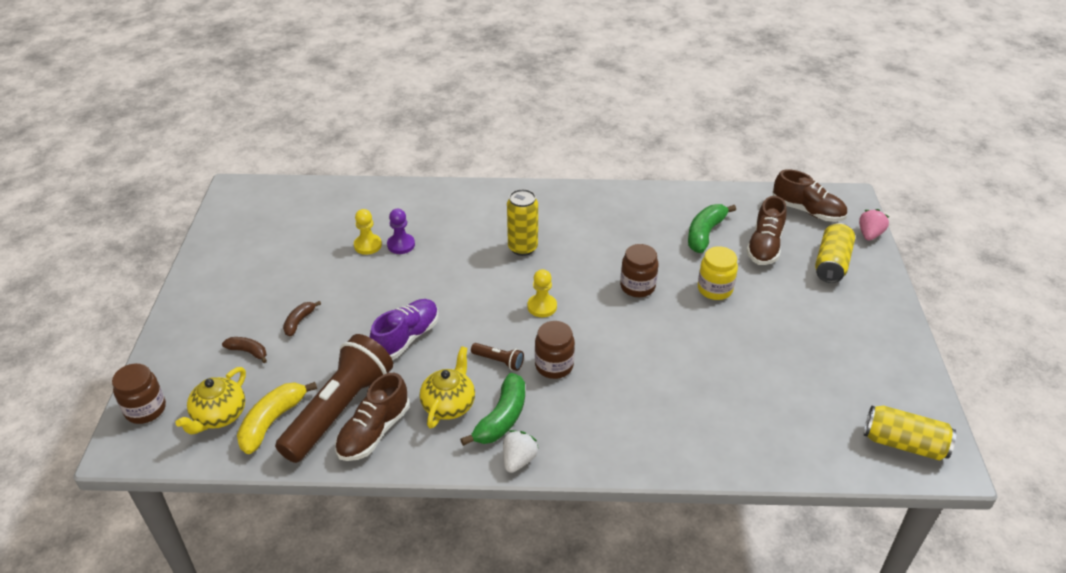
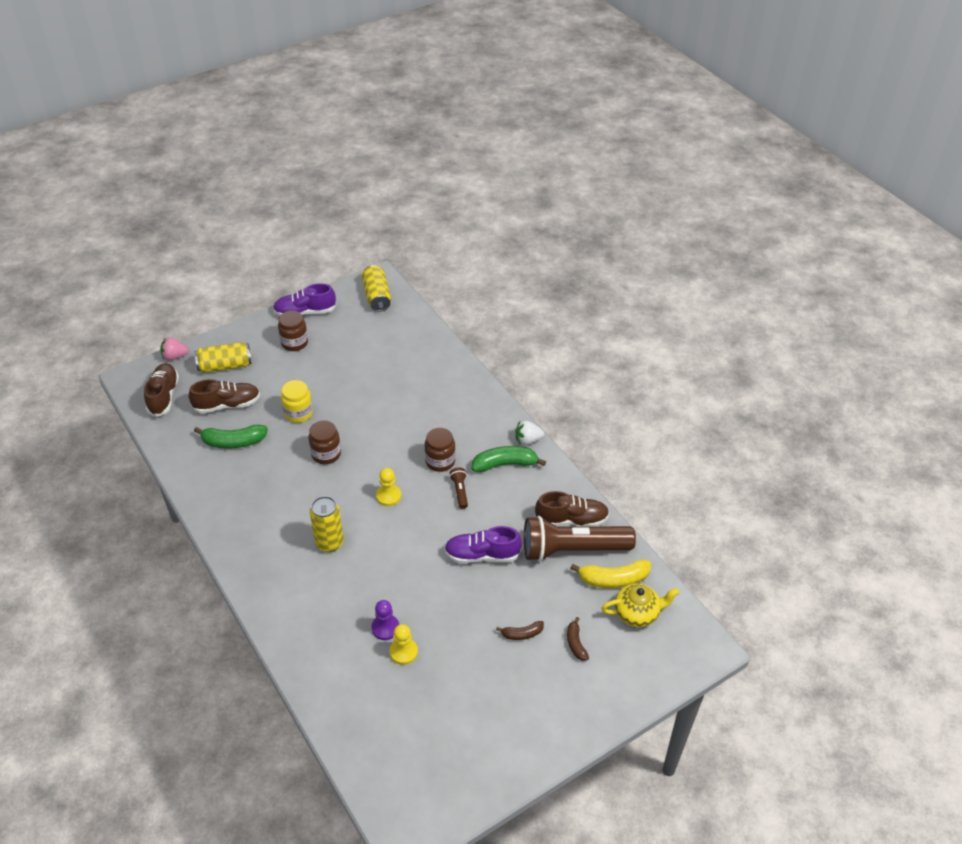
camera: 125 degrees left, 5 degrees up
brown jar [112,363,166,424] -> brown jar moved to [278,311,308,351]
yellow teapot [420,346,475,429] -> none
none -> purple shoe [273,283,337,316]

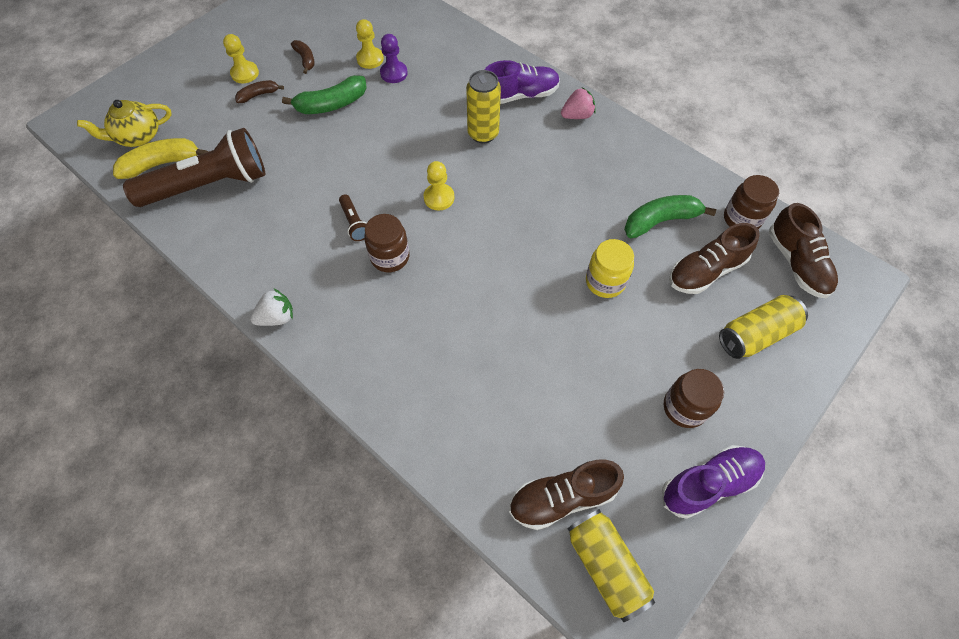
camera: 165 degrees right, 15 degrees up
pink strawberry [160,337,189,361] -> pink strawberry moved to [561,87,596,119]
brown jar [309,420,341,464] -> brown jar moved to [724,175,779,229]
purple shoe [444,526,522,563] -> purple shoe moved to [485,60,560,104]
green banana [472,446,546,472] -> green banana moved to [282,75,367,114]
brown shoe [535,491,609,526] -> brown shoe moved to [509,460,624,530]
brown banana [567,617,589,661] -> brown banana moved to [291,40,315,74]
none -> yellow pawn [223,34,259,83]

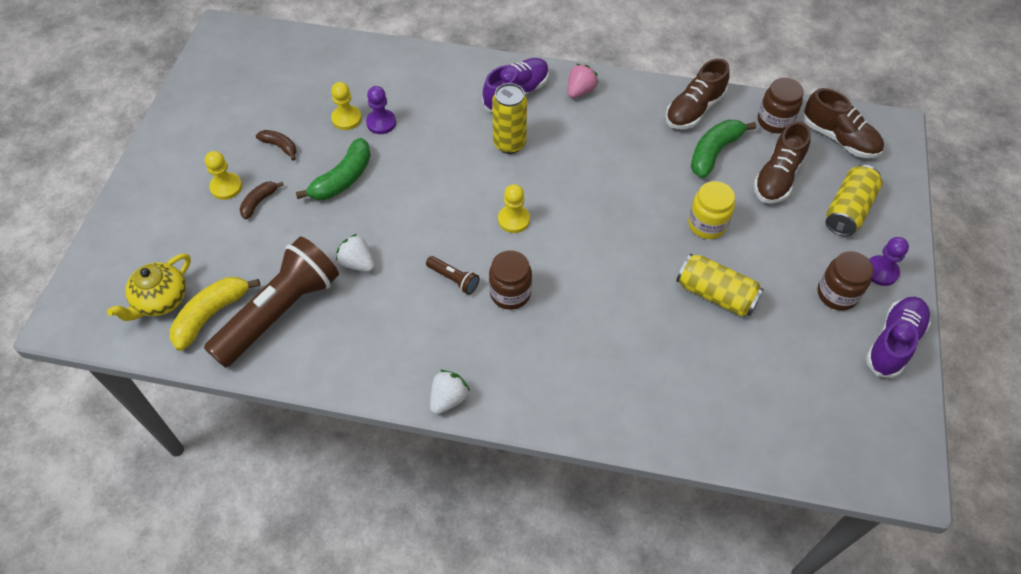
camera: 30 degrees left, 5 degrees down
brown shoe [509,460,624,530] -> brown shoe moved to [665,59,730,129]
yellow can [567,509,655,622] -> yellow can moved to [676,254,764,316]
none -> white strawberry [336,234,375,272]
none -> purple pawn [869,237,909,286]

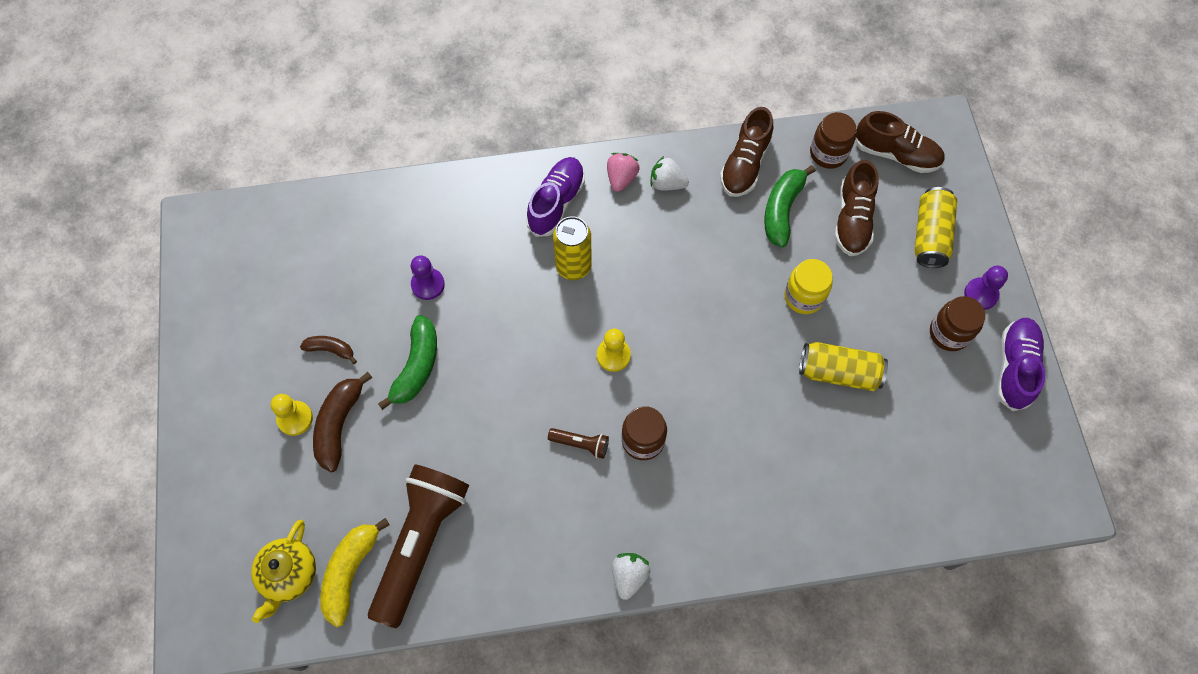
camera: 20 degrees left, 10 degrees up
brown banana [240,182,284,219] -> brown banana [313,372,372,472], size x1.74
yellow pawn [331,82,362,130] -> none
white strawberry [336,234,375,272] -> white strawberry moved to [650,156,689,190]

